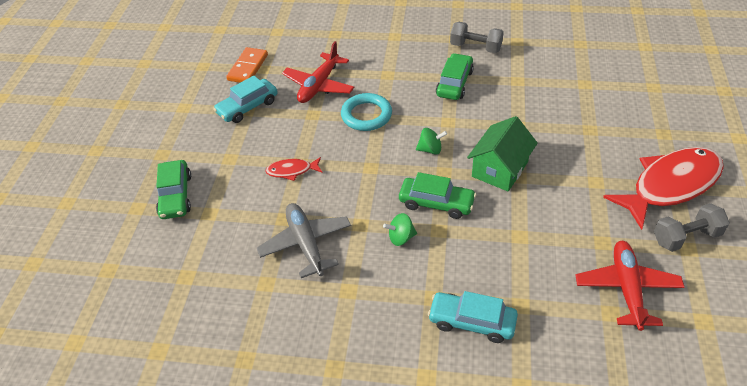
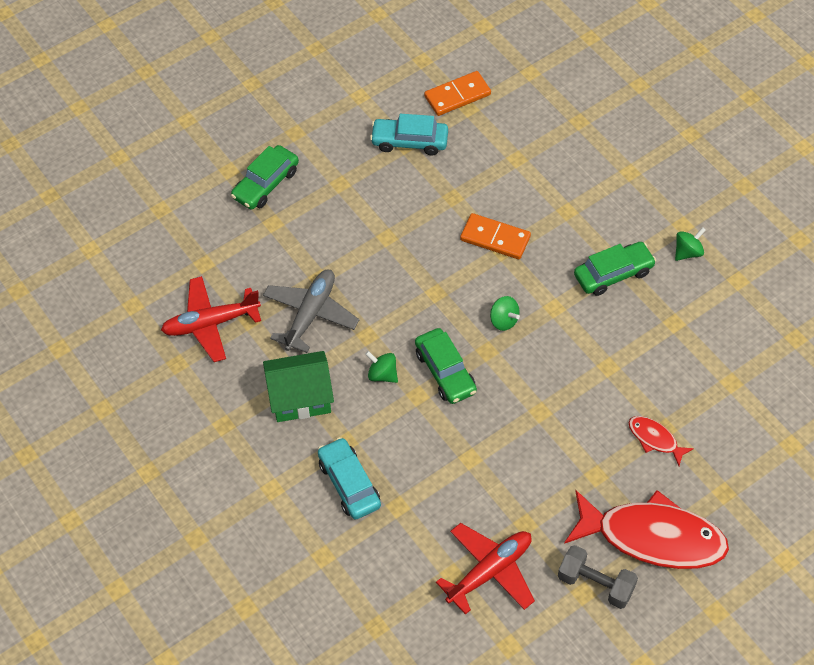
camera: 45 degrees right, 10 degrees up
red fish [265,157,322,181] -> red fish moved to [628,416,694,466]
red plane [282,41,354,103] -> red plane moved to [161,276,261,362]
turquoise ring [341,93,392,131] -> orange domino [460,213,531,259]
grey dumbbell [450,22,504,53] -> green spinning top [675,227,706,261]
green house [467,116,538,192] -> green house moved to [263,351,334,422]

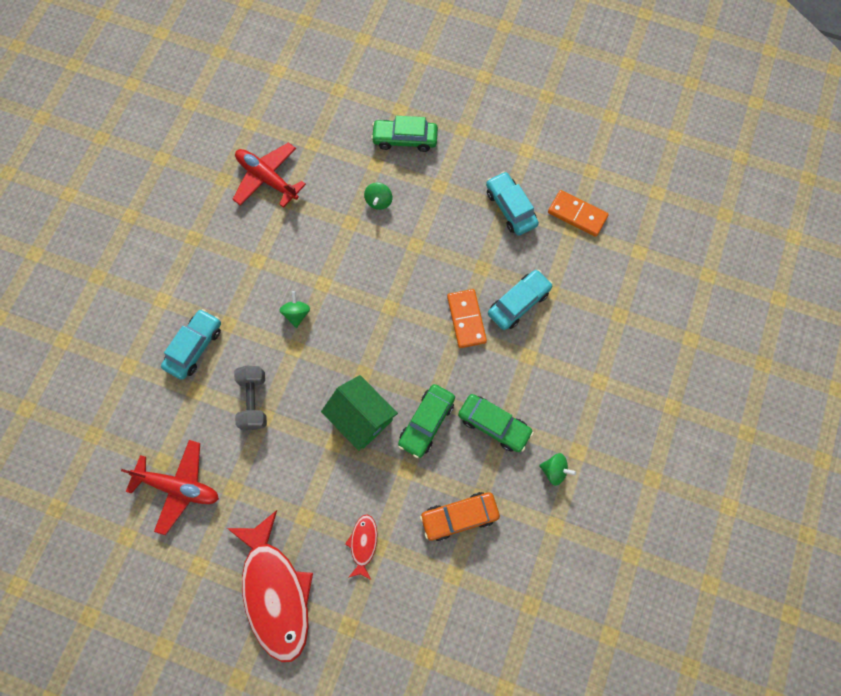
camera: 55 degrees right, 15 degrees up
grey plane [263,269,359,353] -> none
green house [263,351,334,422] -> green house moved to [321,375,398,451]
green car [415,328,477,404] -> green car moved to [398,384,455,458]
green spinning top [490,296,520,331] -> green spinning top moved to [364,183,392,210]
grey dumbbell [558,545,638,609] -> grey dumbbell moved to [234,366,267,430]
none -> orange car [420,492,500,541]
none -> turquoise car [488,270,553,330]

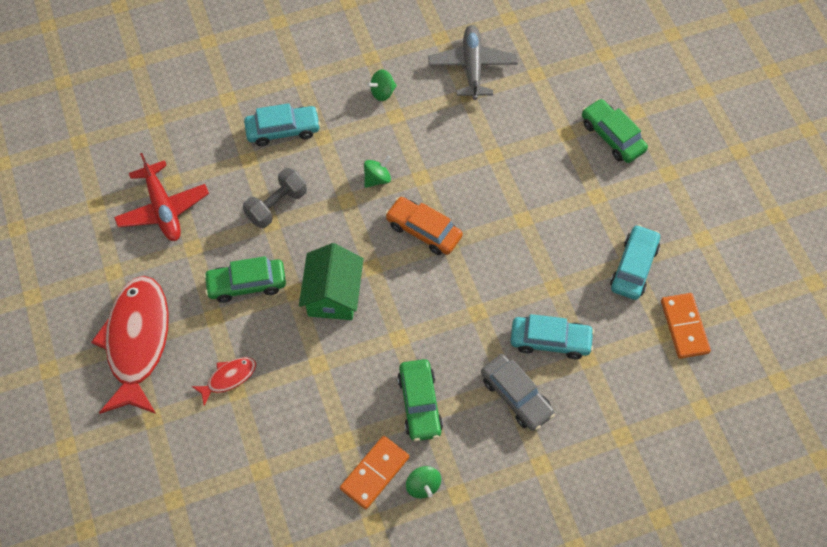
camera: 50 degrees right, 10 degrees down
red fish [227,510,313,662] -> red fish turned 150 degrees clockwise [91,276,169,414]
red plane [232,142,306,208] -> grey plane [428,25,518,100]
green spinning top [364,183,392,210] -> green spinning top moved to [367,70,397,101]
green car [398,384,455,458] -> green car moved to [204,256,286,303]
orange car [420,492,500,541] -> orange car moved to [385,197,462,255]
orange domino [447,289,487,348] -> orange domino moved to [340,436,409,509]
none -> grey car [481,354,555,431]

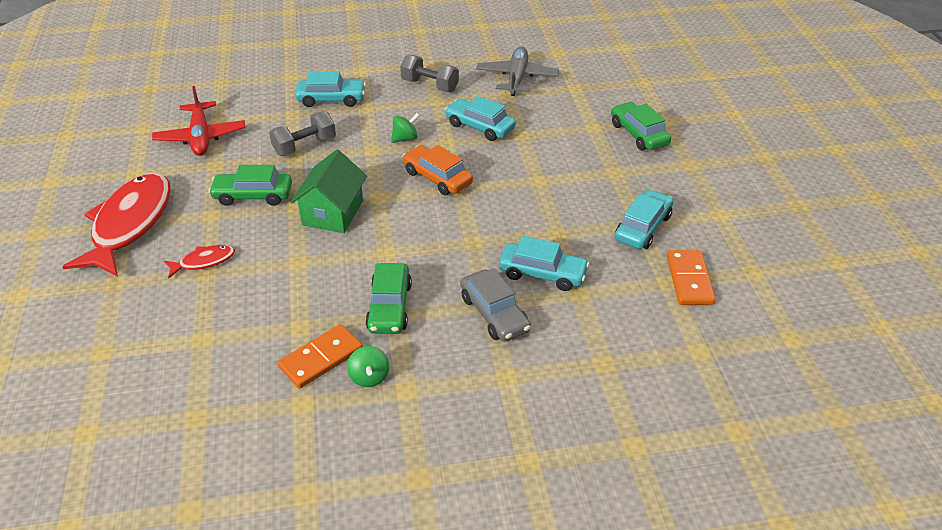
camera: 10 degrees right, 20 degrees down
green spinning top [367,70,397,101] -> grey dumbbell [400,55,459,92]
none -> turquoise car [445,96,516,141]

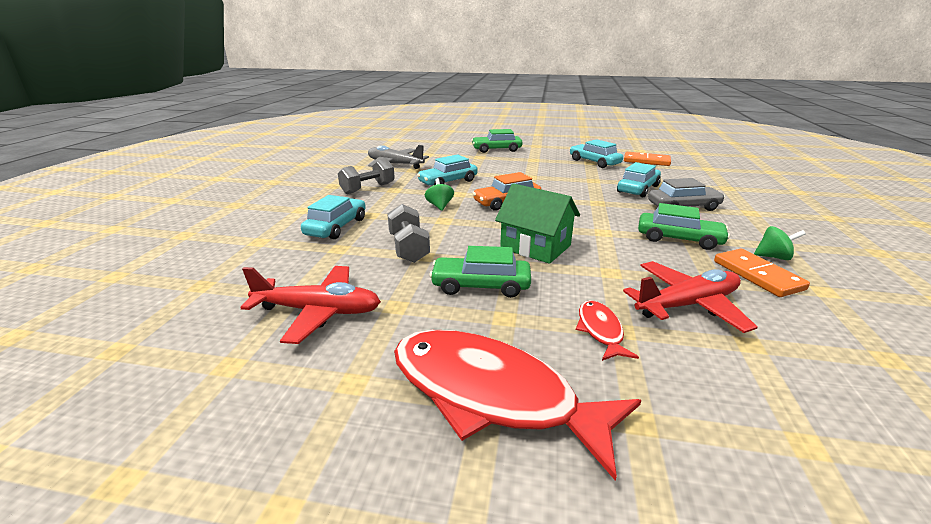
camera: 70 degrees left, 15 degrees down
green car [209,165,292,206] -> green car turned 75 degrees clockwise [429,246,531,298]
none -> red plane [623,261,758,333]

